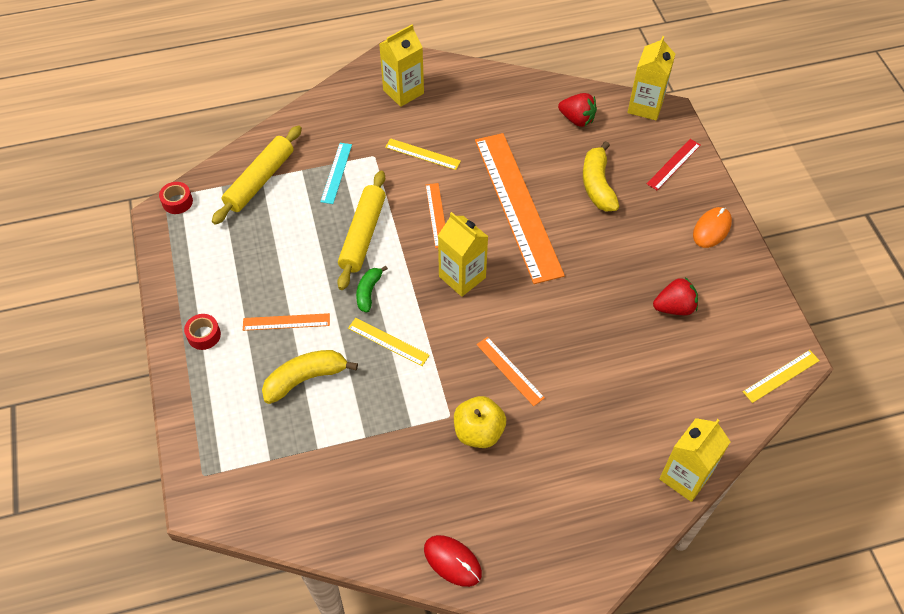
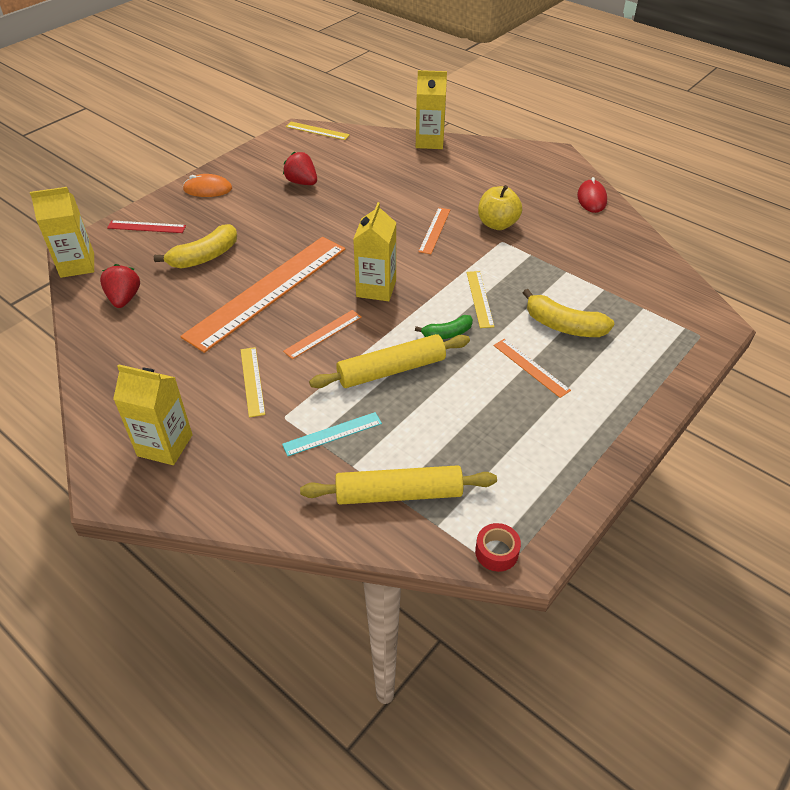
camera: 125 degrees left, 10 degrees down
red tape [184,314,221,350] -> none

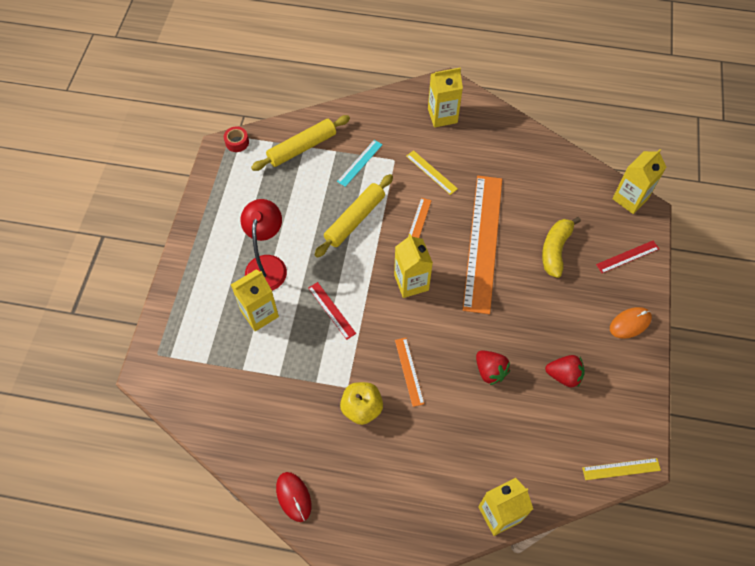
camera: 150 degrees right, 15 degrees up
red strawberry [100,264,140,308] -> red strawberry moved to [476,350,510,385]
green banana [415,315,473,339] -> none
yellow ruler [467,271,494,328] -> red ruler [308,282,356,340]
orange ruler [493,339,571,398] -> red lamp [241,199,287,291]
yellow banana [523,289,614,337] -> yellow carton [231,269,279,331]

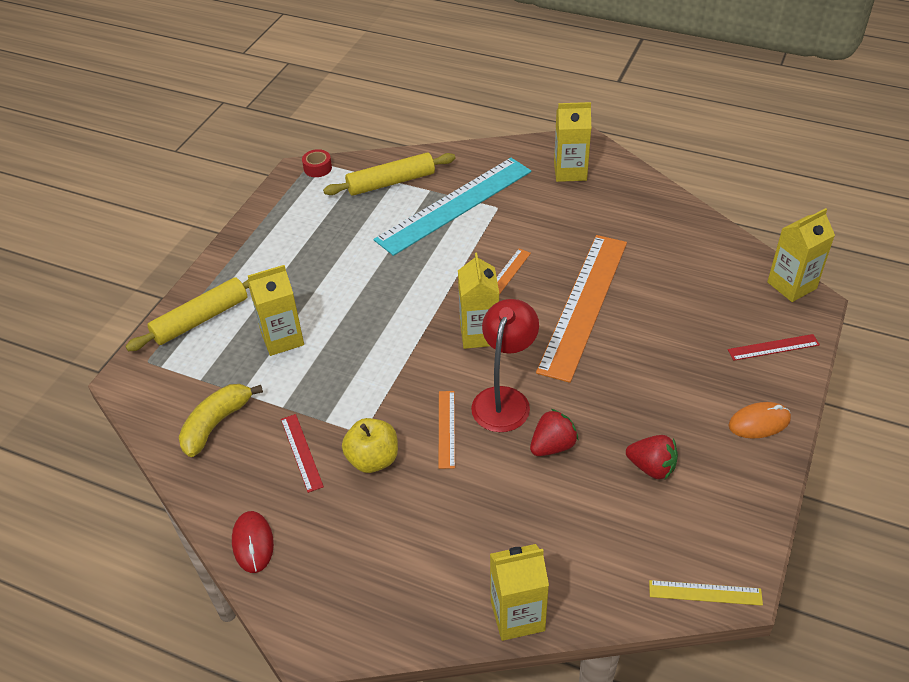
camera: 15 degrees right, 15 degrees down
red lamp [241,199,287,291] -> red lamp moved to [471,299,539,432]
red ruler [308,282,356,340] -> red ruler moved to [281,414,324,493]
yellow rolling pin [314,174,393,258] -> yellow rolling pin moved to [125,277,249,351]
turquoise ruler [337,140,383,187] -> turquoise ruler [374,158,531,256], size x2.36
yellow ruler [406,150,458,195] -> none
red strawberry [476,350,510,385] -> red strawberry turned 105 degrees counterclockwise [530,409,579,456]
yellow banana [542,217,581,278] -> yellow banana moved to [179,384,263,457]

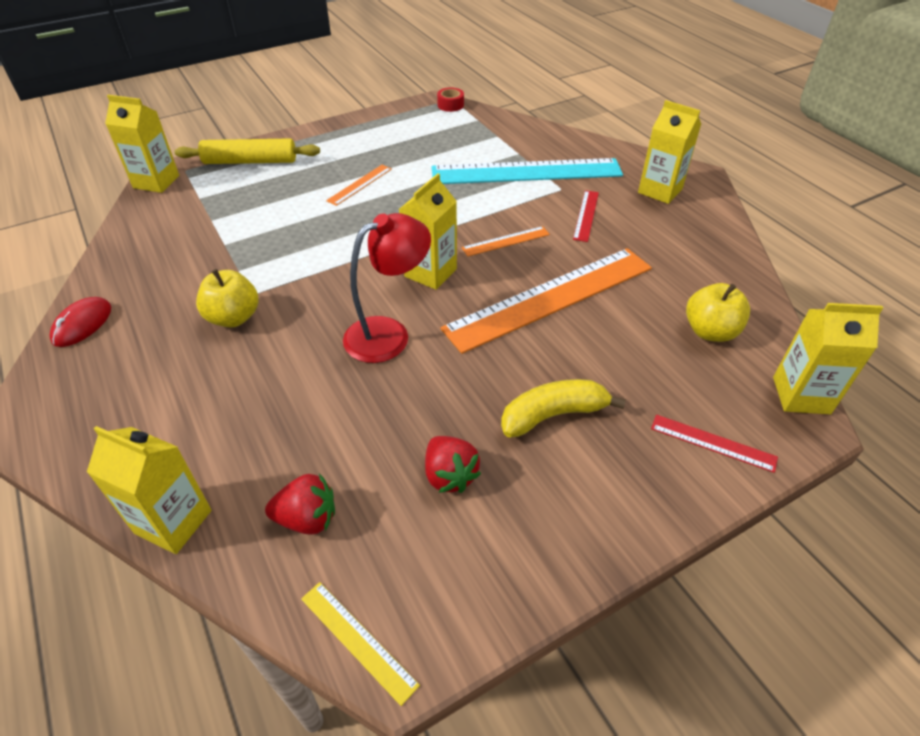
camera: 35 degrees right, 0 degrees up
yellow banana [179,384,263,457] -> yellow banana moved to [501,379,626,438]
yellow carton [247,265,304,356] -> yellow carton moved to [105,95,179,193]
red ruler [281,414,324,493] -> red ruler moved to [573,190,599,242]
yellow rolling pin [323,152,455,196] -> none
orange ruler [439,391,455,469] -> orange ruler moved to [326,165,392,206]
red strawberry [530,409,579,456] -> red strawberry moved to [265,473,335,534]
orange mouse [729,402,791,439] -> none
none -> yellow apple [686,283,750,342]

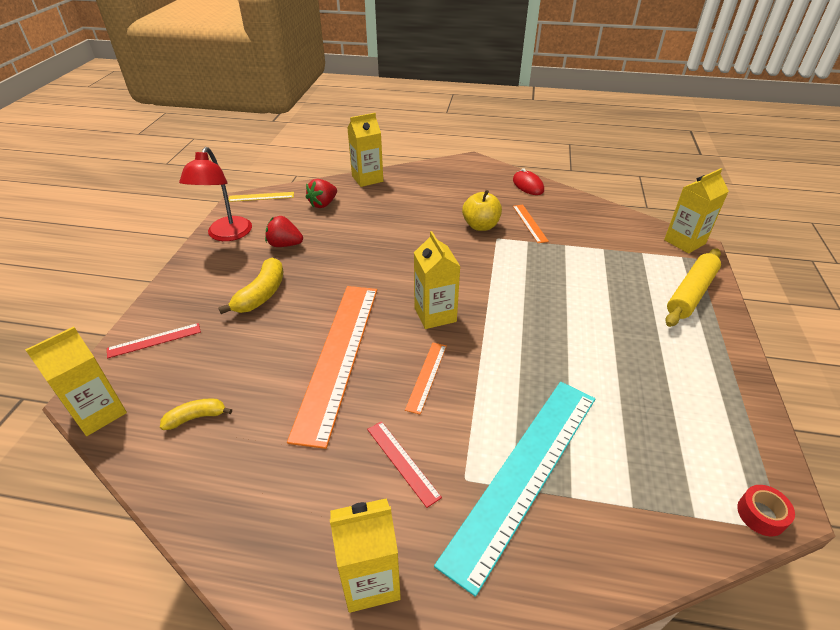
camera: 130 degrees right, 5 degrees down
orange ruler [326,165,392,206] -> orange ruler moved to [513,205,549,243]
red lamp [343,213,431,363] -> red lamp moved to [179,147,252,241]
yellow apple [686,283,750,342] -> yellow banana [160,398,232,430]

